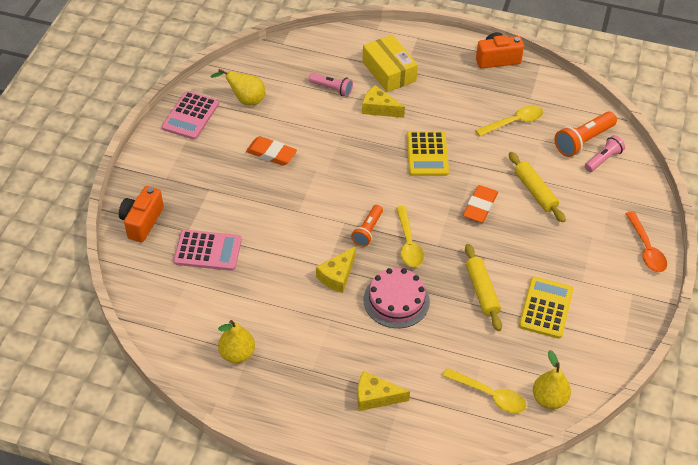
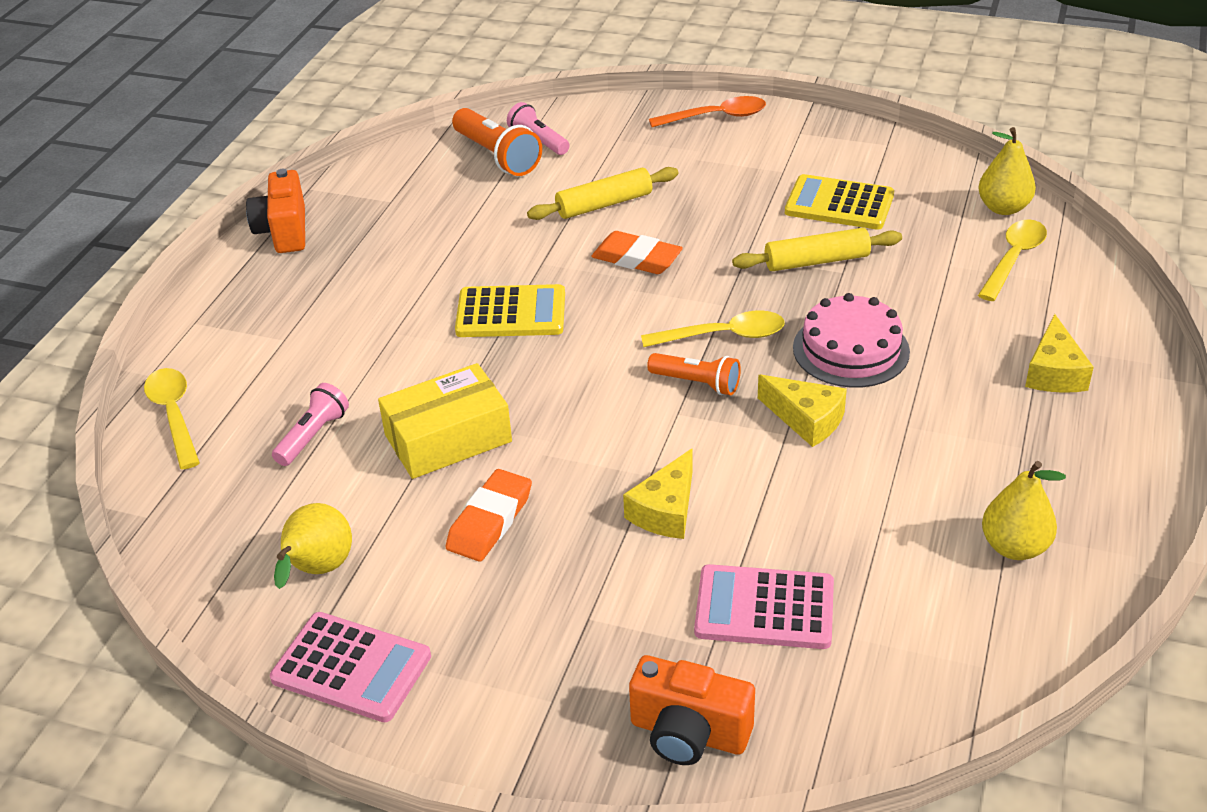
camera: 85 degrees left, 10 degrees down
pink calculator [173,230,242,271] -> pink calculator turned 90 degrees counterclockwise [694,564,834,649]
yellow box [362,35,418,92] -> yellow box moved to [378,363,512,479]
yellow cheese [362,85,405,118] -> yellow cheese moved to [623,449,693,539]
yellow spoon [475,105,543,136] -> yellow spoon moved to [144,368,200,470]

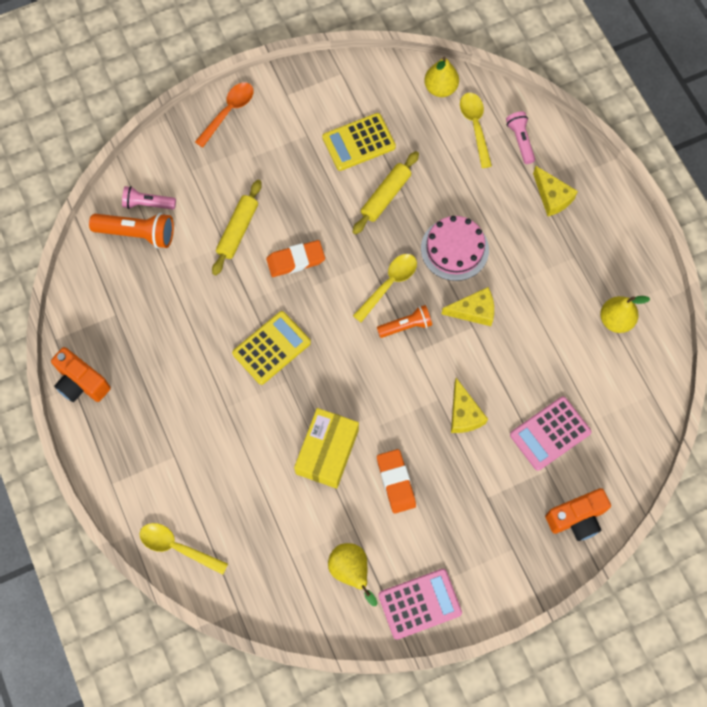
camera: 45 degrees left, 30 degrees up
pink flashlight [272,383,349,466] -> pink flashlight moved to [506,111,535,164]

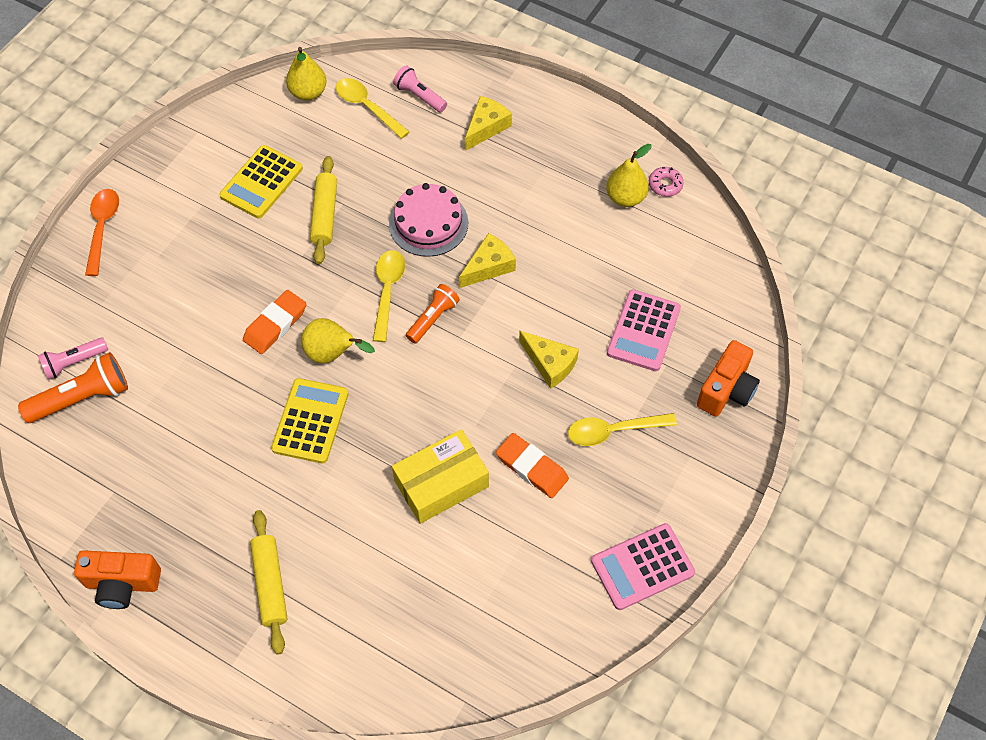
camera: 35 degrees left, 10 degrees down
yellow spoon [140,523,228,575] -> yellow spoon moved to [568,413,677,446]
yellow rolling pin [212,180,262,276] -> yellow rolling pin moved to [250,510,287,655]
yellow box [294,408,359,489] -> yellow box turned 75 degrees clockwise [392,429,489,524]
yellow pear [328,543,377,606] -> yellow pear moved to [301,318,375,363]
pink calculator [378,569,462,640] -> pink calculator turned 150 degrees counterclockwise [591,523,695,610]
yellow cheese [533,166,578,216] -> yellow cheese turned 75 degrees counterclockwise [465,96,512,151]
none -> pink donut [649,167,684,197]

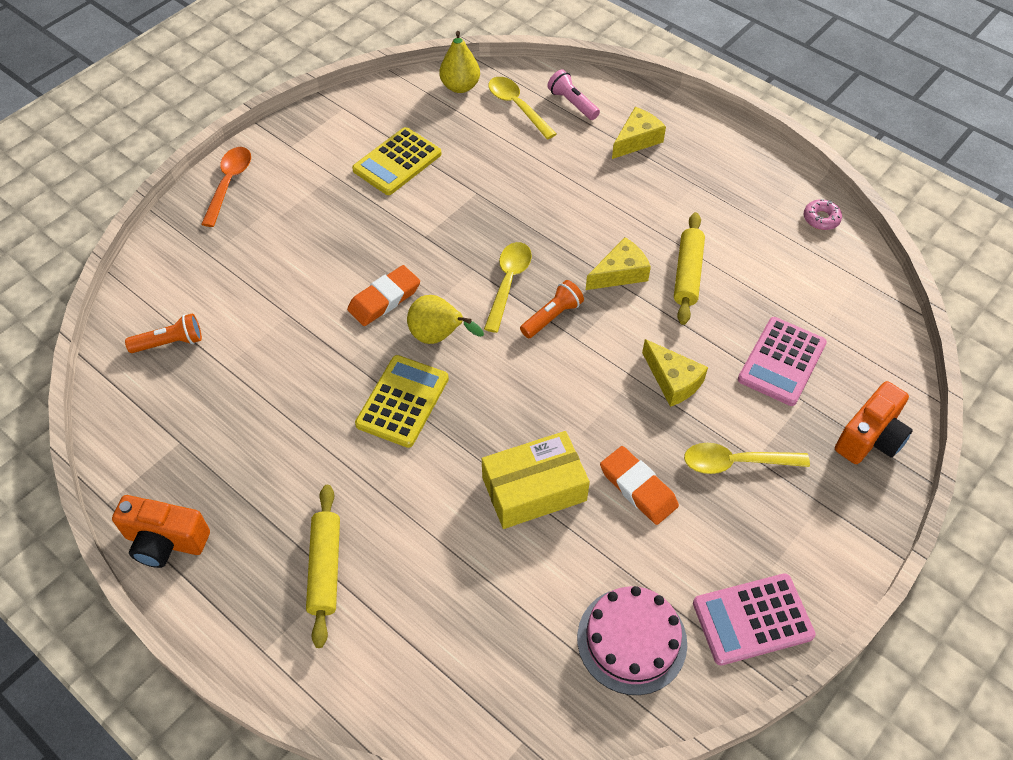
camera: 10 degrees right, 5 degrees down
orange flashlight [18,352,128,423] -> orange flashlight [125,313,202,353], size x0.65
pink flashlight [37,337,108,380] -> none
yellow rolling pin [310,156,337,264] -> yellow rolling pin moved to [674,212,705,325]
pink cake [389,183,468,257] -> pink cake moved to [577,586,687,695]
yellow pear [606,144,652,207] -> none

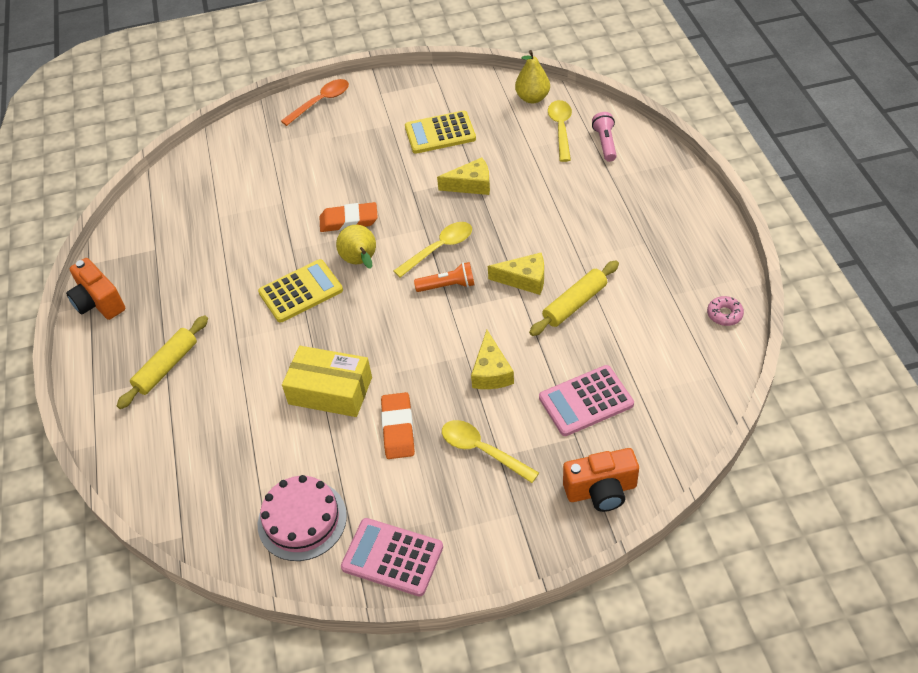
camera: 40 degrees right, 5 degrees down
orange flashlight [125,313,202,353] -> none
yellow cheese [612,107,666,159] -> yellow cheese moved to [437,157,490,195]

